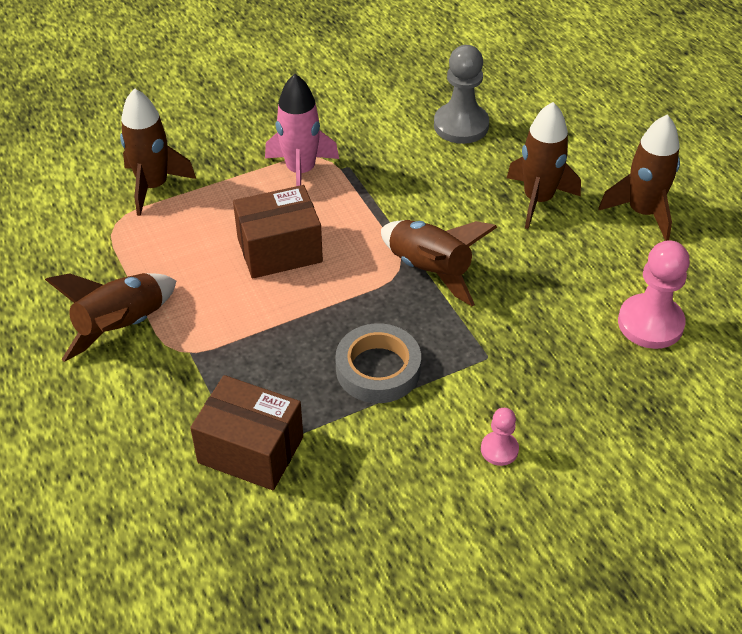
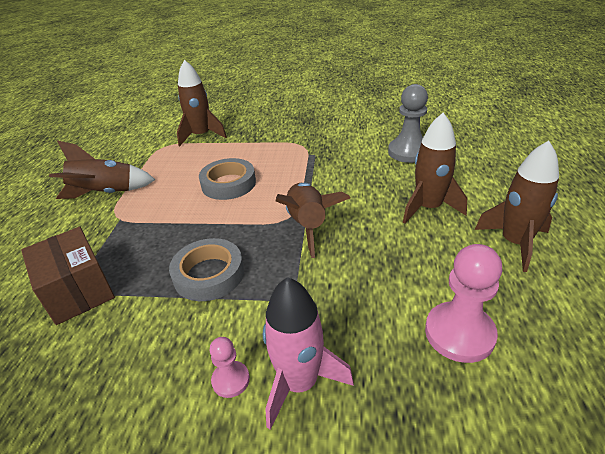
camera: 35 degrees right, 10 degrees down
brown box [233,185,323,279] -> grey tape [199,158,256,200]
pink rocket [265,74,339,186] -> pink rocket moved to [263,277,354,430]

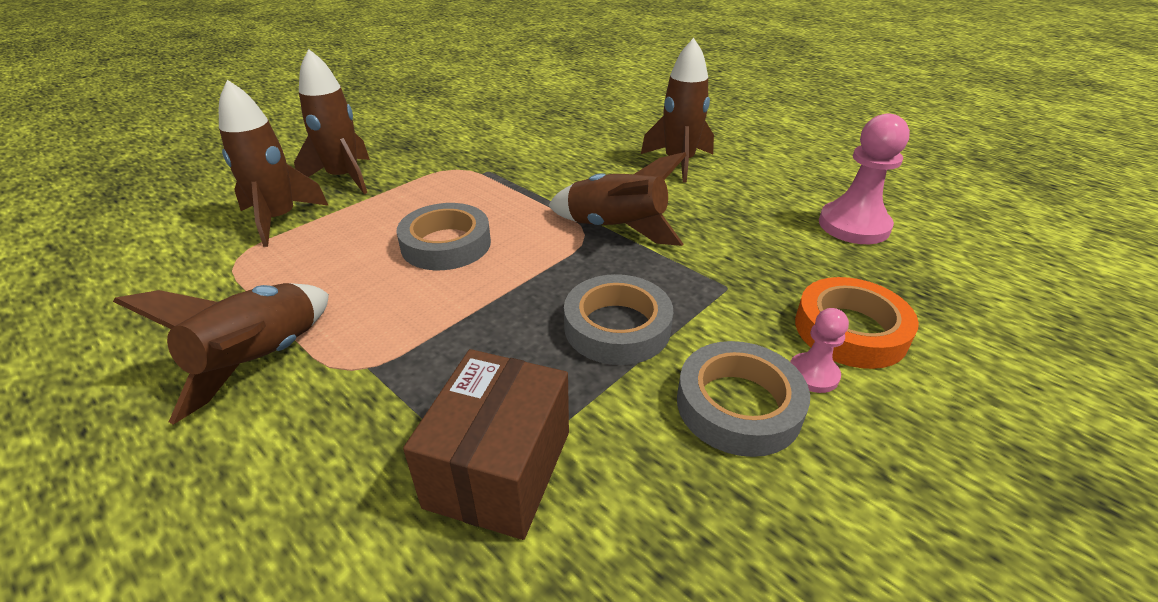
camera: 55 degrees left, 0 degrees up
brown box [21,227,115,325] -> brown box turned 75 degrees counterclockwise [403,349,569,540]
pink rocket [263,277,354,430] -> orange tape [795,277,919,369]
grey pawn [388,84,428,163] -> none
brown rocket [475,141,559,272] -> brown rocket moved to [294,49,370,194]
none -> grey tape [677,341,810,457]

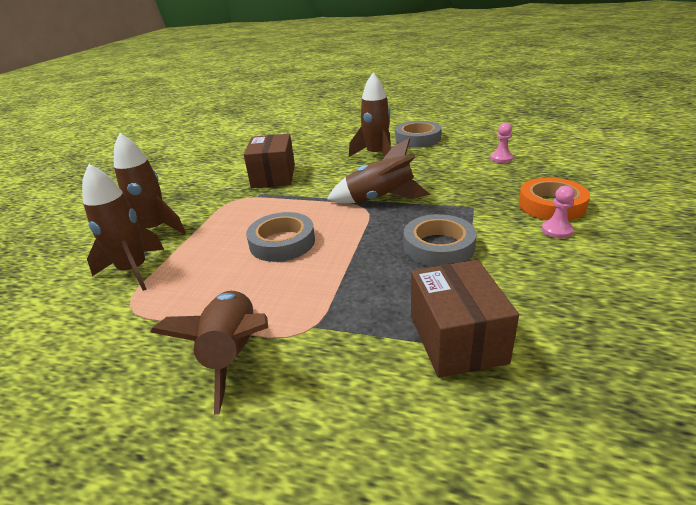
camera: 25 degrees left, 5 degrees down
grey tape [677,341,810,457] -> grey tape moved to [395,121,441,148]
pink pawn [819,113,910,244] -> pink pawn [490,123,513,163], size x0.53
none -> brown box [244,134,295,188]

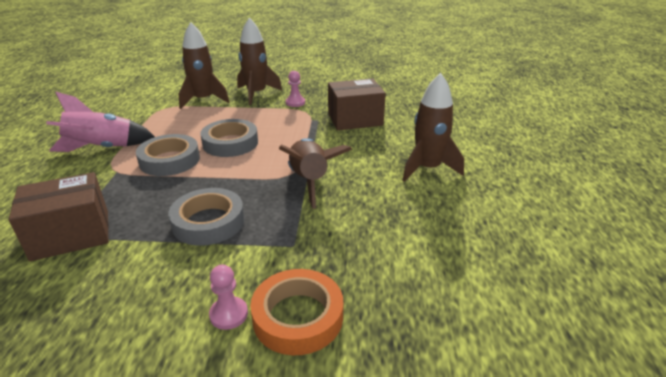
camera: 75 degrees right, 0 degrees up
brown rocket [150,291,268,415] -> pink rocket [46,92,155,152]
grey tape [395,121,441,148] -> grey tape moved to [136,134,200,176]
pink pawn [490,123,513,163] -> pink pawn moved to [286,71,305,107]

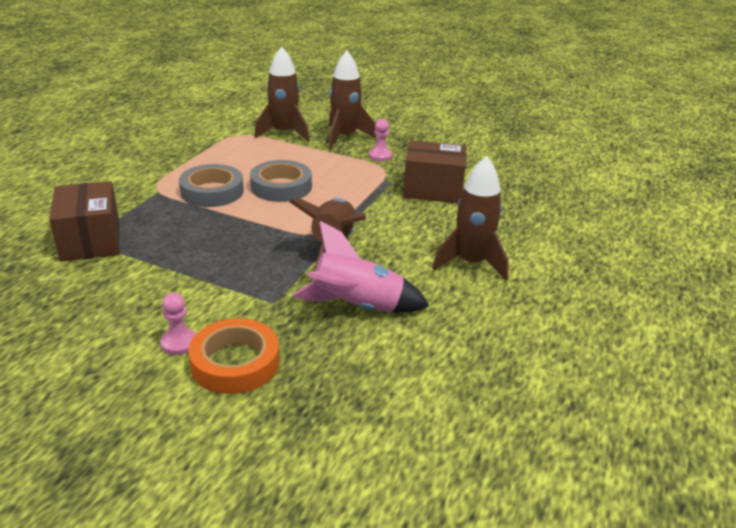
camera: 20 degrees right, 0 degrees up
brown box [9,172,109,261] -> brown box turned 75 degrees clockwise [49,181,119,262]
pink rocket [46,92,155,152] -> pink rocket moved to [292,221,429,313]
grey tape [168,188,245,246] -> none

